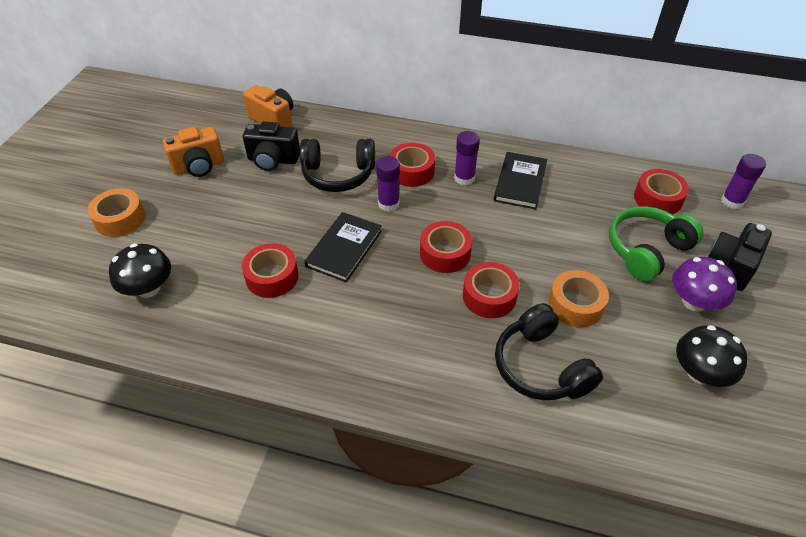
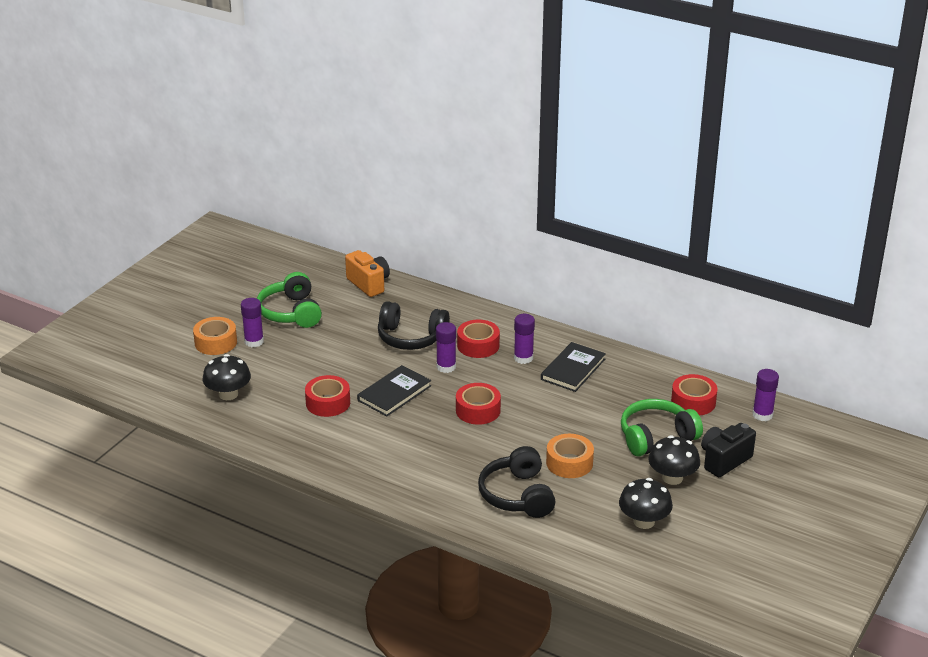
camera: 15 degrees right, 15 degrees down
orange camera [163,127,224,177] -> green headphones [257,272,322,328]
black camera [243,121,300,171] -> none
red tape [463,262,520,318] -> none
purple mushroom [672,257,737,312] -> black mushroom [648,435,700,485]
none -> purple glue stick [241,298,264,347]

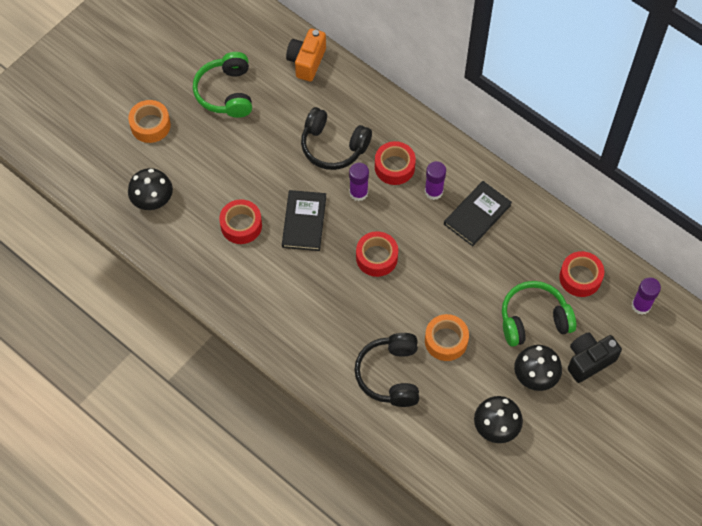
camera: 10 degrees right, 30 degrees up
purple glue stick [241,298,264,347] -> none
orange camera [345,250,390,297] -> orange camera turned 135 degrees counterclockwise [286,29,326,81]
black book [357,365,431,416] -> black book turned 45 degrees counterclockwise [282,190,326,251]

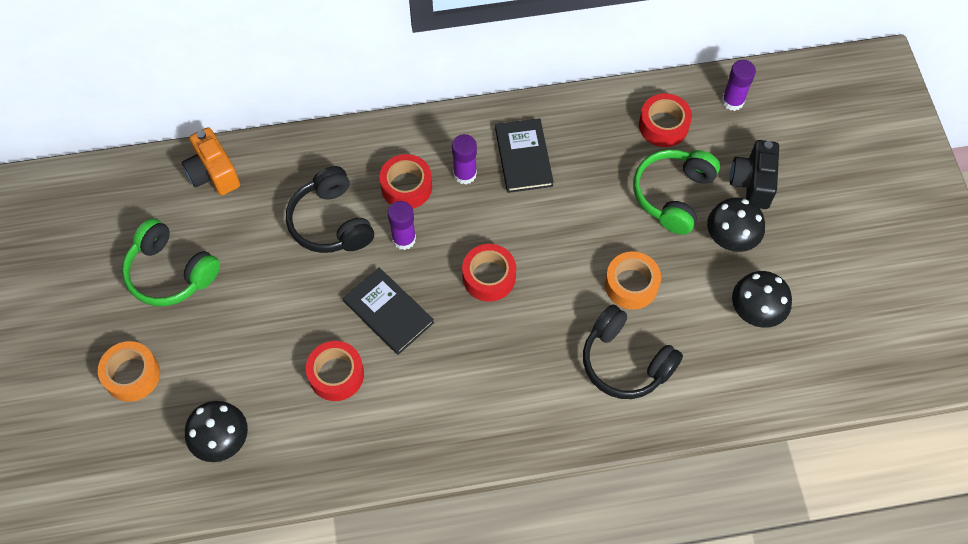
camera: 50 degrees left, 0 degrees up
black headphones [301,107,372,170] -> black headphones turned 90 degrees clockwise [286,166,374,253]

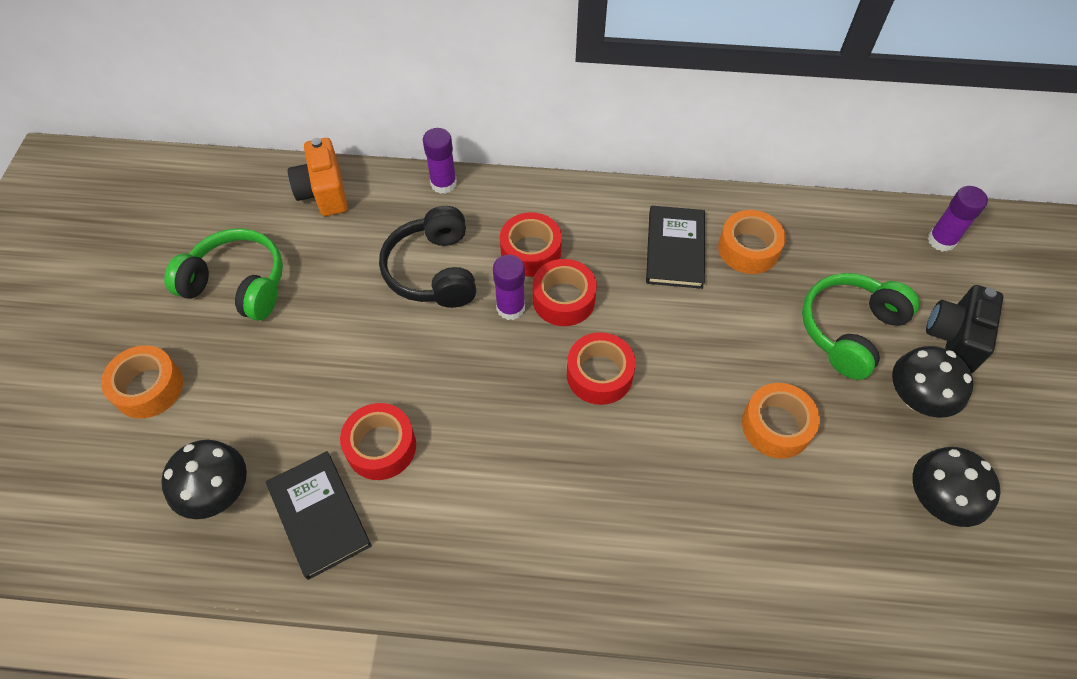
camera: 15 degrees right, 5 degrees down
green headphones [122,218,220,306] -> green headphones turned 150 degrees clockwise [164,228,283,321]
black book [343,267,434,355] -> black book moved to [266,451,372,580]
purple glue stick [452,134,477,185] -> purple glue stick moved to [423,128,457,194]
black headphones [583,304,683,399] -> none
red tape [639,93,692,147] -> red tape moved to [532,259,597,326]
none -> orange tape [718,210,786,274]

